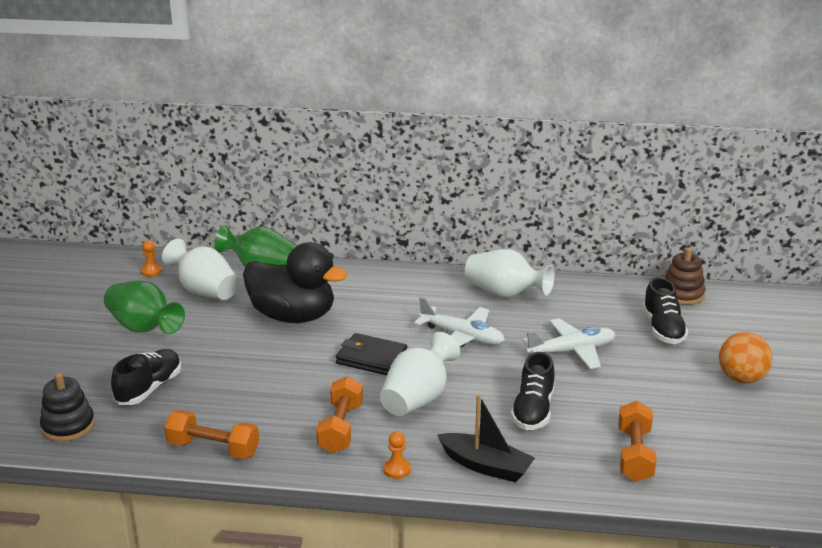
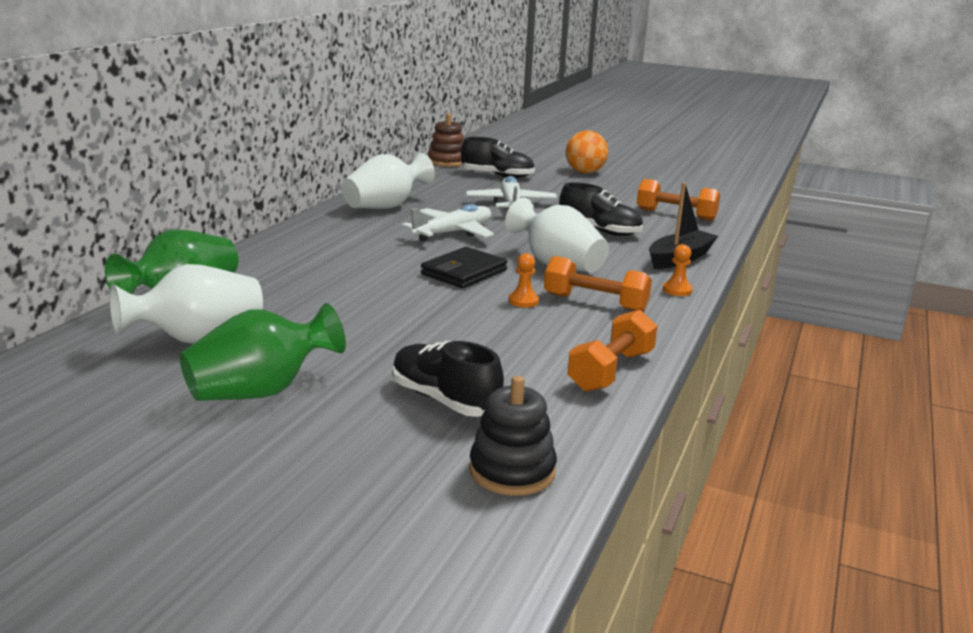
camera: 75 degrees left, 5 degrees down
orange pawn [141,240,162,277] -> orange pawn moved to [509,253,539,308]
black duck [243,242,347,323] -> none

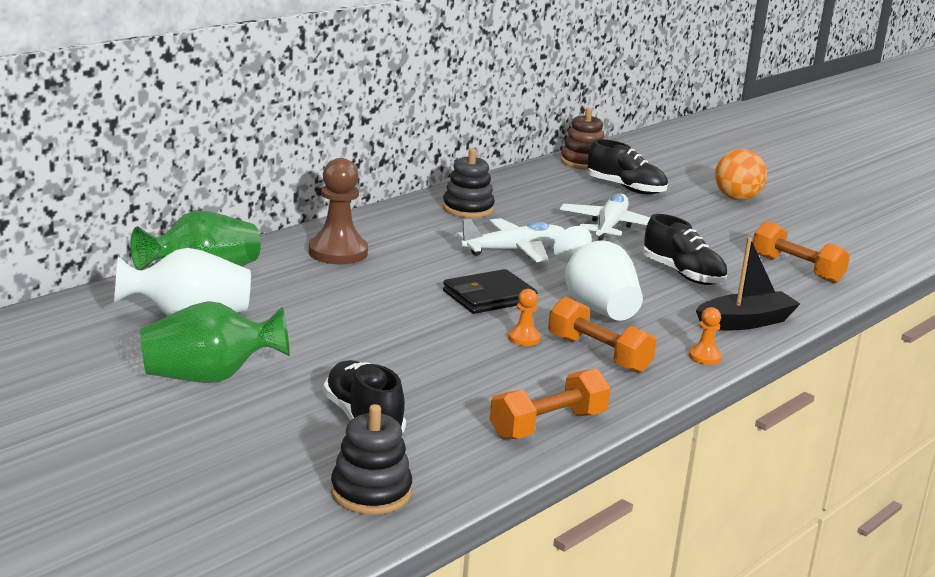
camera: 20 degrees right, 0 degrees up
white vase [342,153,435,209] -> black stacking toy [443,148,495,218]
none -> brown pawn [309,158,368,264]

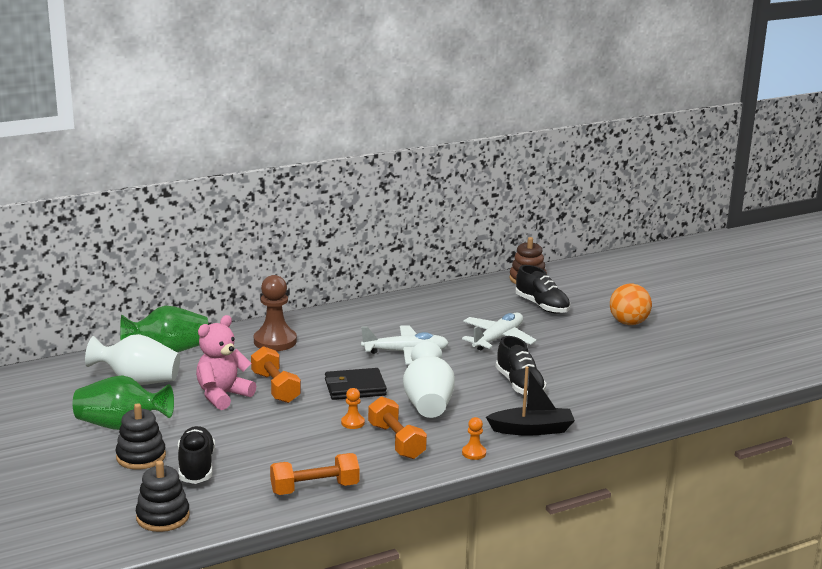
camera: 20 degrees right, 0 degrees up
black stacking toy [443,148,495,218] -> black stacking toy moved to [116,403,166,470]
orange dumbbell [753,221,850,283] -> orange dumbbell moved to [251,346,301,403]
none -> pink teddy bear [196,315,256,410]

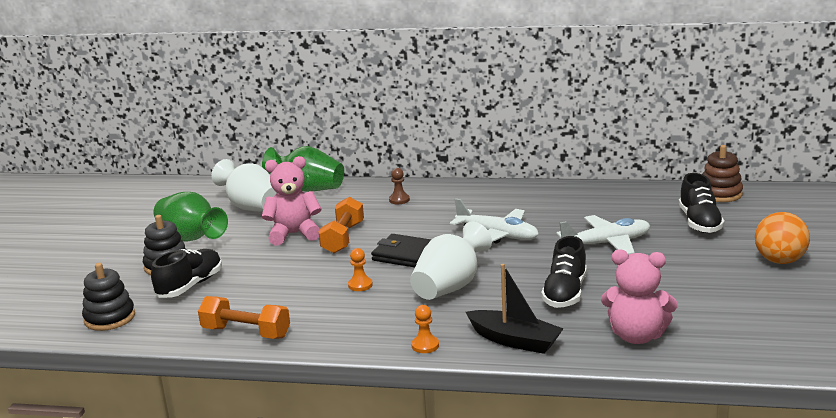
camera: 40 degrees right, 0 degrees up
brown pawn [254,275,297,351] -> brown pawn [389,168,410,204], size x0.48
orange dumbbell [368,396,427,459] -> none
none -> pink teddy bear [601,249,678,344]

